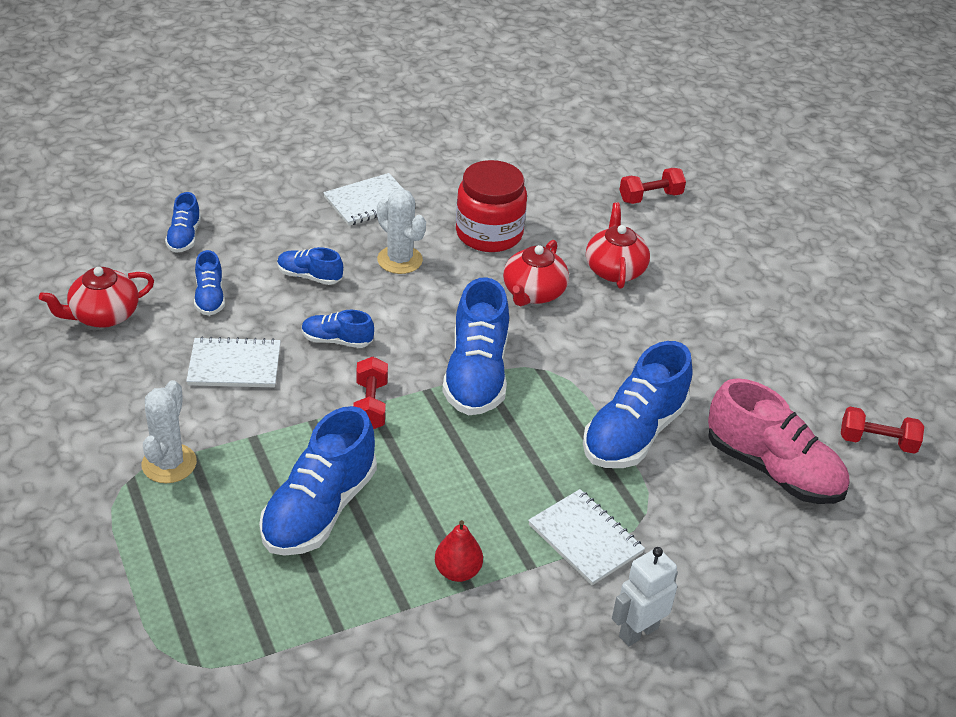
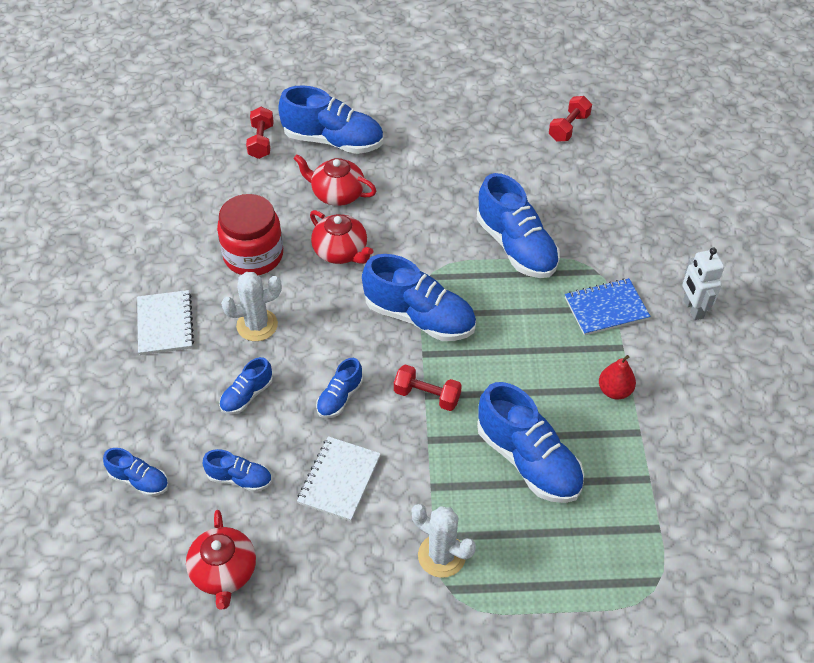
camera: 65 degrees left, 10 degrees up
white notebook [528,489,645,585] -> blue notebook [565,278,651,336]
pink shoe [708,378,849,504] -> none
none -> blue shoe [278,85,383,154]

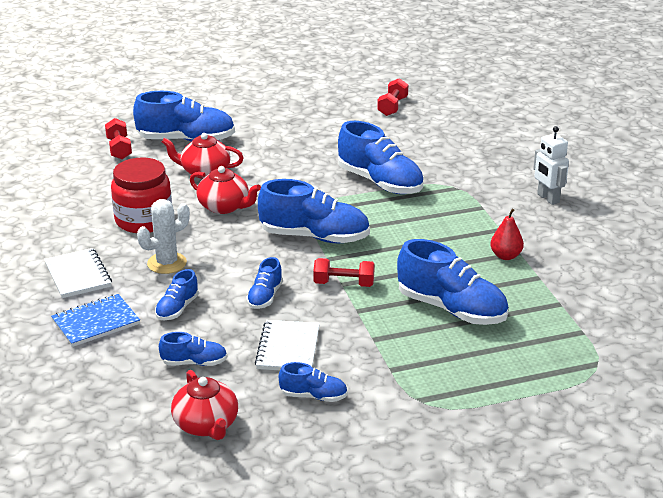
camera: 15 degrees left, 20 degrees down
blue shoe [103,448,169,496] -> blue shoe moved to [279,362,348,402]
white cactus [412,504,476,578] -> none
blue notebook [565,278,651,336] -> blue notebook moved to [51,294,140,347]

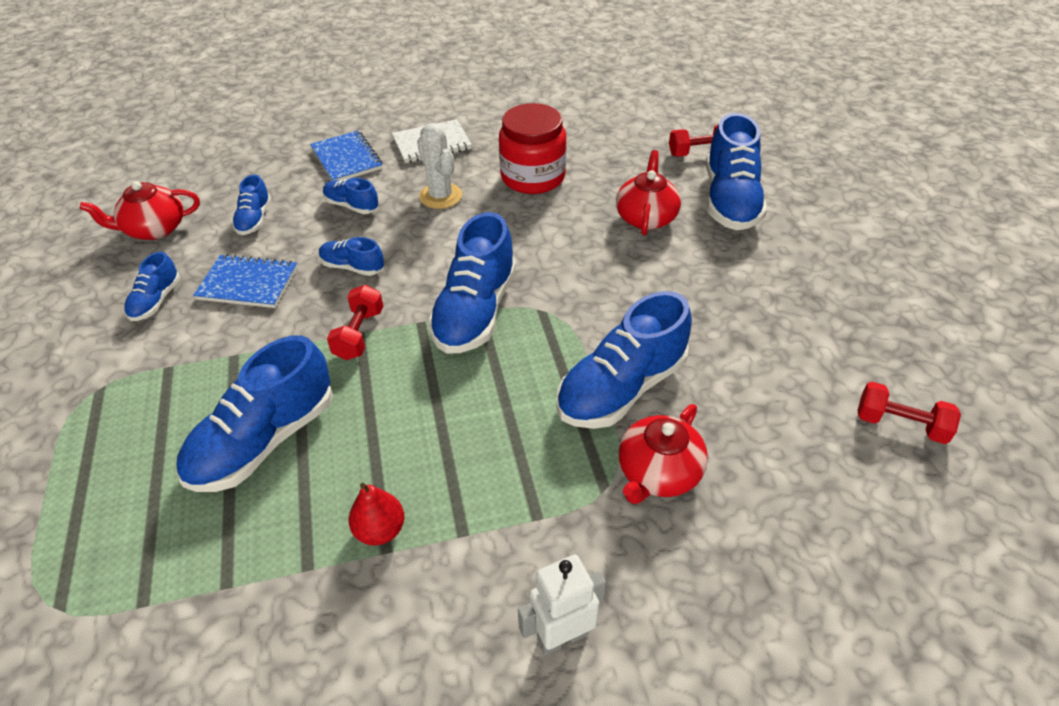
camera: 95 degrees right, 15 degrees up
red teapot [190,166,261,214] -> red teapot moved to [619,404,708,504]
white notebook [255,320,320,370] -> blue notebook [193,254,298,308]

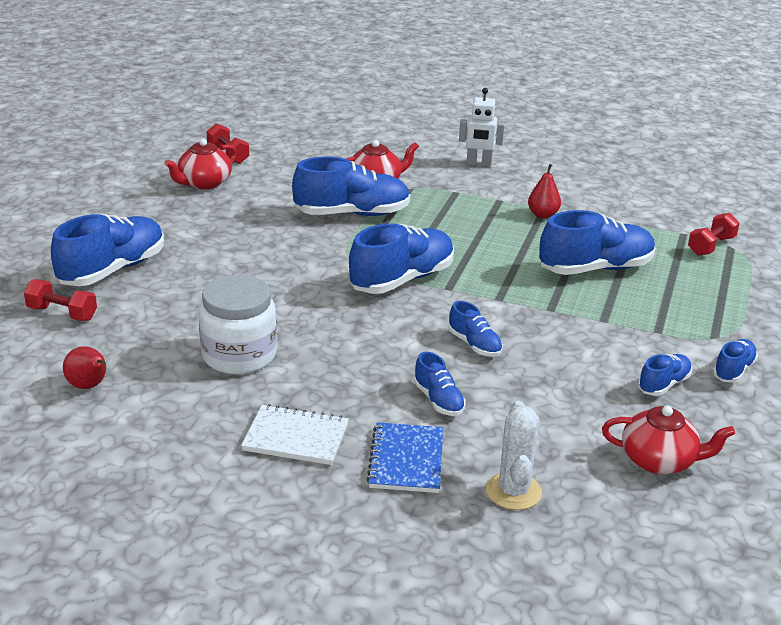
camera: 150 degrees left, 15 degrees down
blue notebook [193,254,298,308] -> none
blue shoe [232,174,271,235] -> blue shoe moved to [713,339,758,383]
red dumbbell [327,285,383,360] -> red dumbbell moved to [688,213,740,256]
white cactus [417,123,462,209] -> white cactus moved to [486,401,542,510]
red jar [499,103,567,194] -> white jar [199,275,277,375]
red teapot [616,150,681,235] -> red teapot moved to [164,139,237,189]
none -> red pear [63,346,106,389]

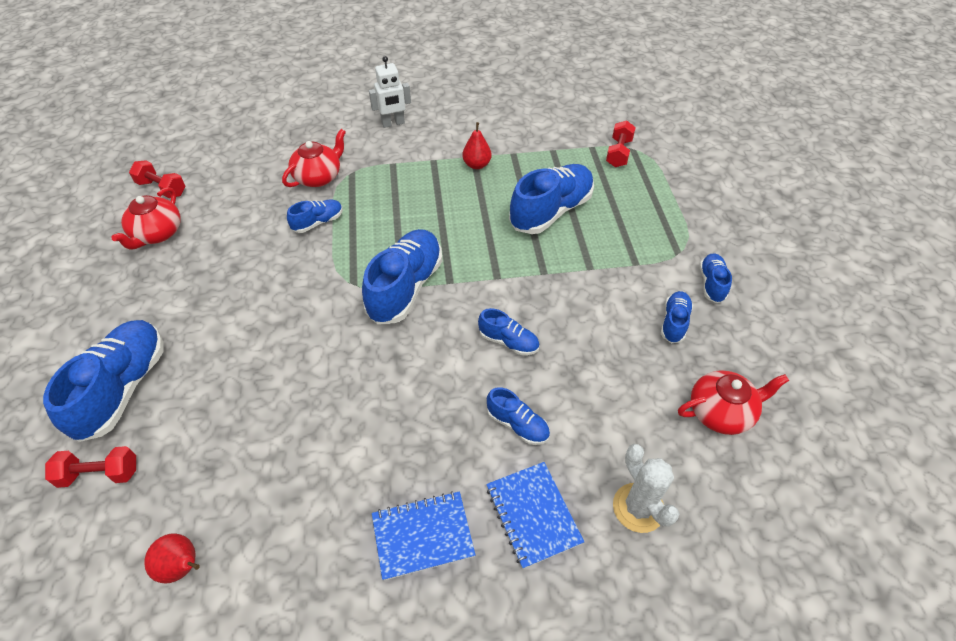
camera: 25 degrees left, 20 degrees up
white jar [199,275,277,375] -> none
white notebook [241,404,349,465] -> blue notebook [372,491,476,581]
blue shoe [292,157,410,216] -> blue shoe [287,199,343,233], size x0.51

